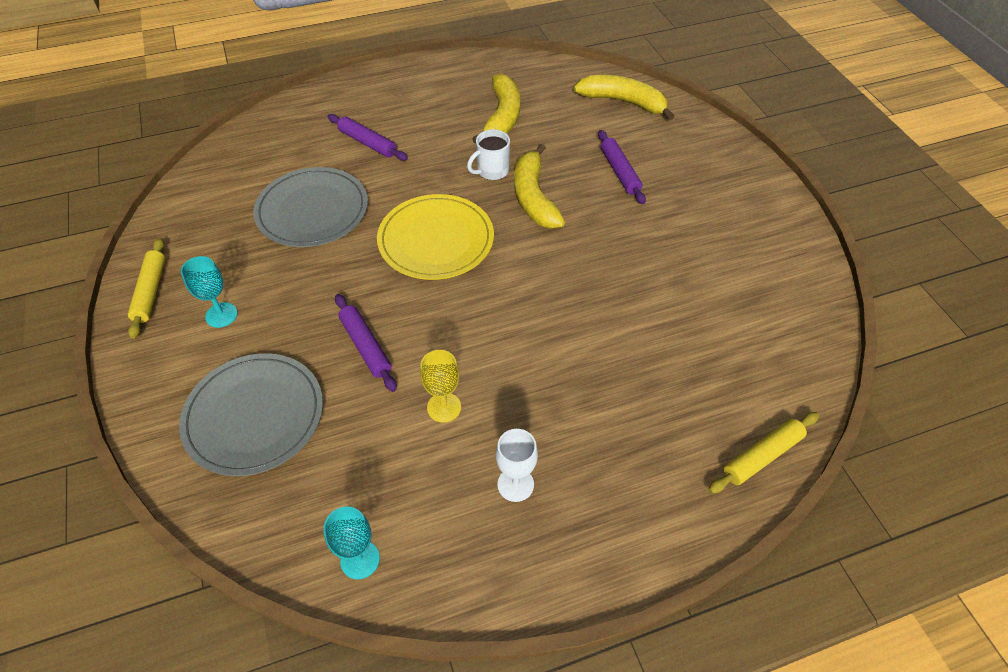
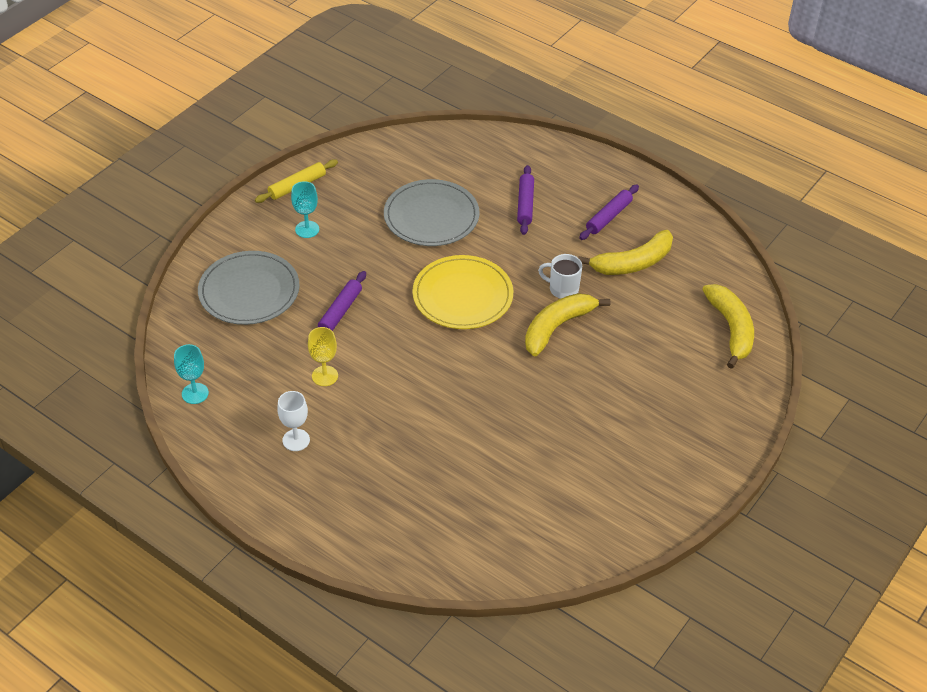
camera: 55 degrees right, 5 degrees down
purple rolling pin [598,130,646,204] -> purple rolling pin moved to [579,184,639,240]
yellow rolling pin [708,412,819,494] -> none

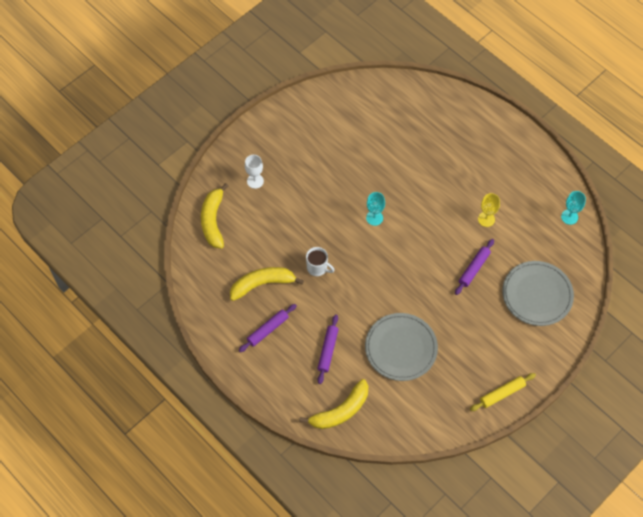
camera: 170 degrees left, 15 degrees up
white goblet [277,391,310,451] -> white goblet moved to [245,155,264,189]
turquoise goblet [291,181,319,238] -> turquoise goblet moved to [366,192,385,226]
yellow plate [412,255,513,329] -> none
yellow banana [525,293,611,356] -> yellow banana moved to [299,379,368,429]

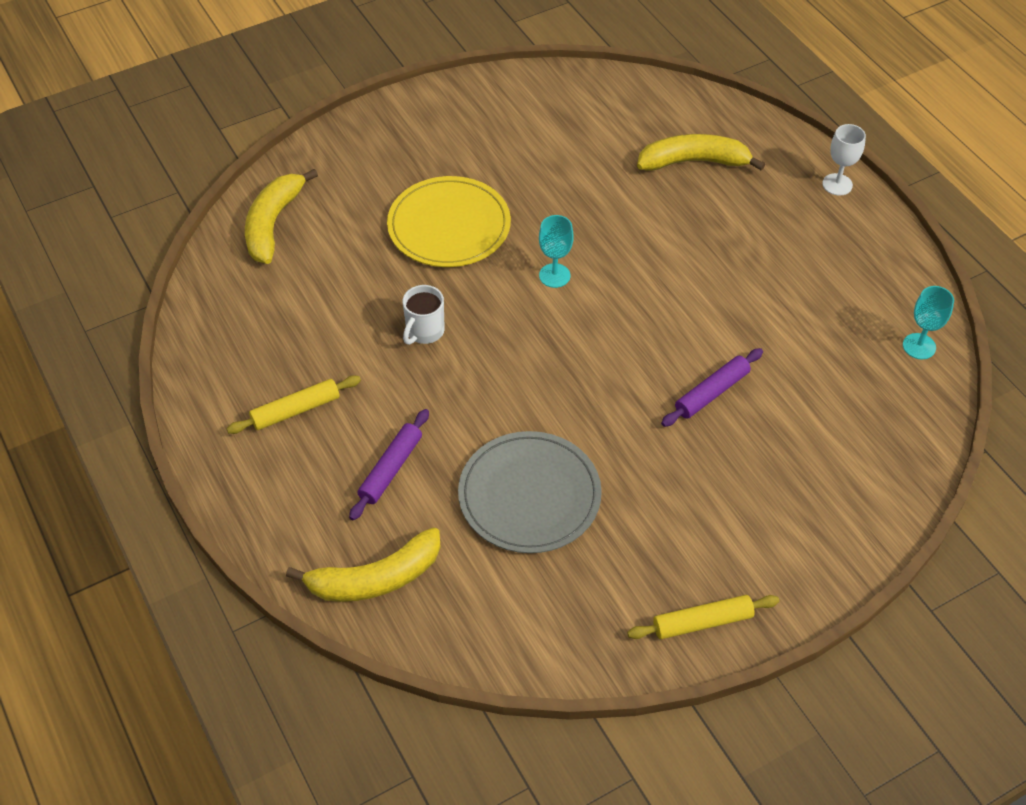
camera: 15 degrees right, 10 degrees down
yellow banana [230,267,304,301] -> yellow banana moved to [637,134,765,171]
purple rolling pin [238,304,297,352] -> yellow rolling pin [227,375,361,434]
white goblet [245,155,264,189] -> white goblet moved to [822,124,866,196]
white mug [306,247,335,276] -> white mug turned 75 degrees clockwise [403,285,445,345]
yellow goblet [478,193,500,227] -> none
grey plate [502,261,574,326] -> none
none -> yellow plate [387,176,511,267]

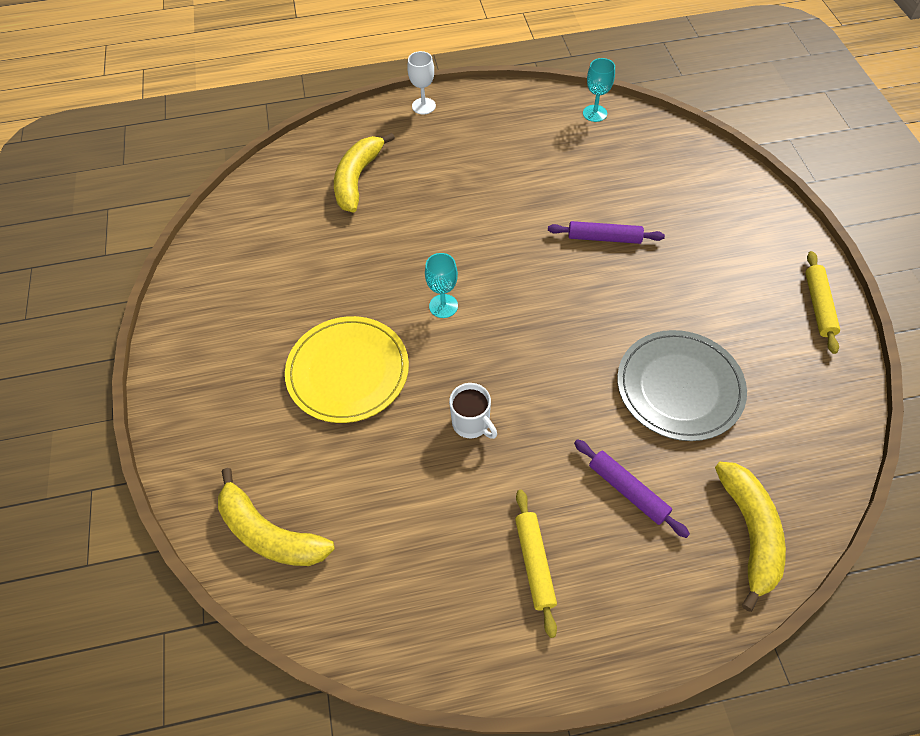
camera: 70 degrees left, 5 degrees up
purple rolling pin [661,348,763,427] -> purple rolling pin turned 60 degrees counterclockwise [548,221,665,244]

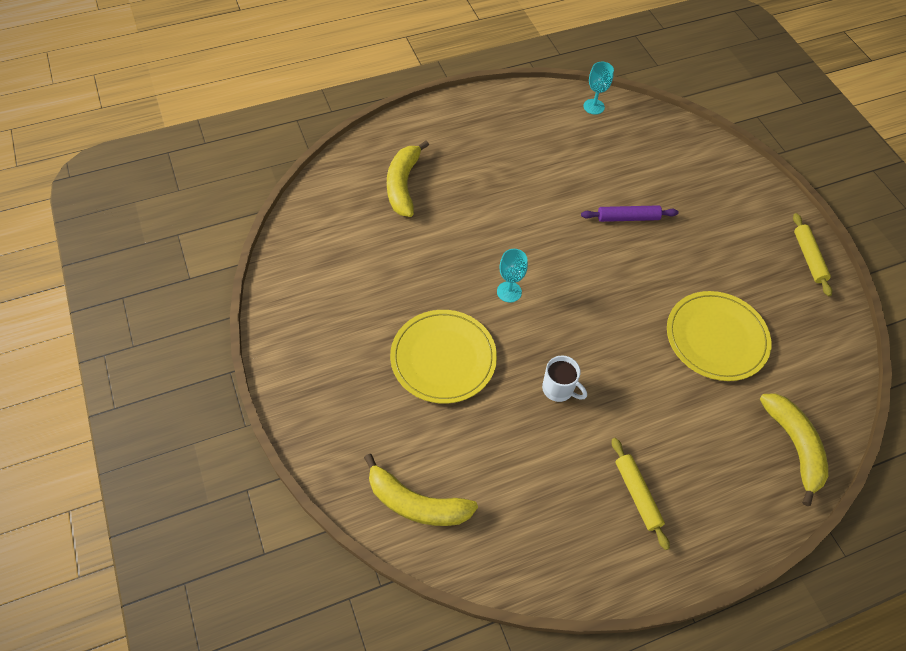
camera: 15 degrees left, 0 degrees up
white goblet [407,51,436,114] -> none
purple rolling pin [574,439,690,538] -> none
grey plate [617,330,747,441] -> yellow plate [667,291,772,381]

